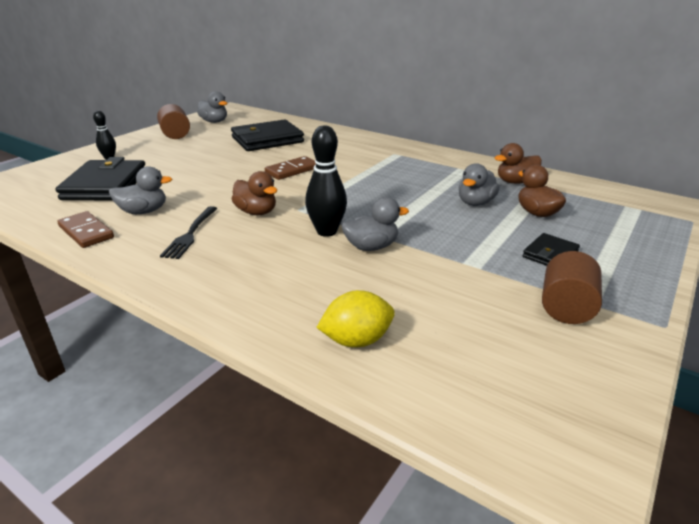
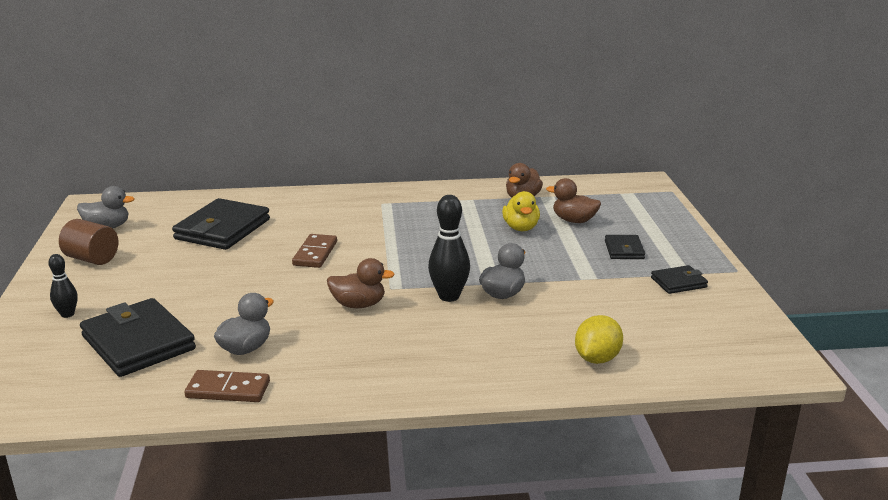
camera: 40 degrees left, 5 degrees down
black fork [160,206,218,259] -> none
grey duck [459,163,500,206] -> yellow duck [502,191,540,231]
brown cylinder [542,251,602,324] -> black wallet [651,265,708,294]

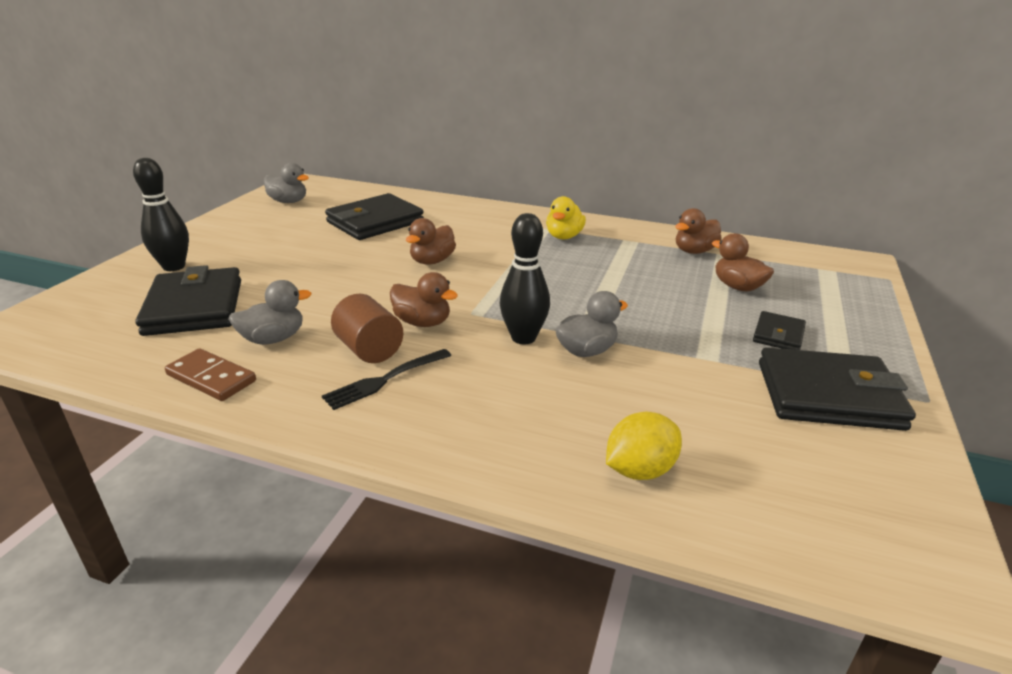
camera: 25 degrees right, 5 degrees up
black bowling pin [48,254,78,318] -> black bowling pin [133,158,189,271], size x1.69
brown cylinder [59,219,118,265] -> brown cylinder moved to [331,294,403,363]
brown domino [292,234,337,268] -> brown duck [406,218,456,265]
yellow duck [502,191,540,231] -> yellow duck moved to [546,196,586,239]
black wallet [651,265,708,294] -> black wallet [759,347,916,431], size x1.97
none -> black fork [322,349,452,410]

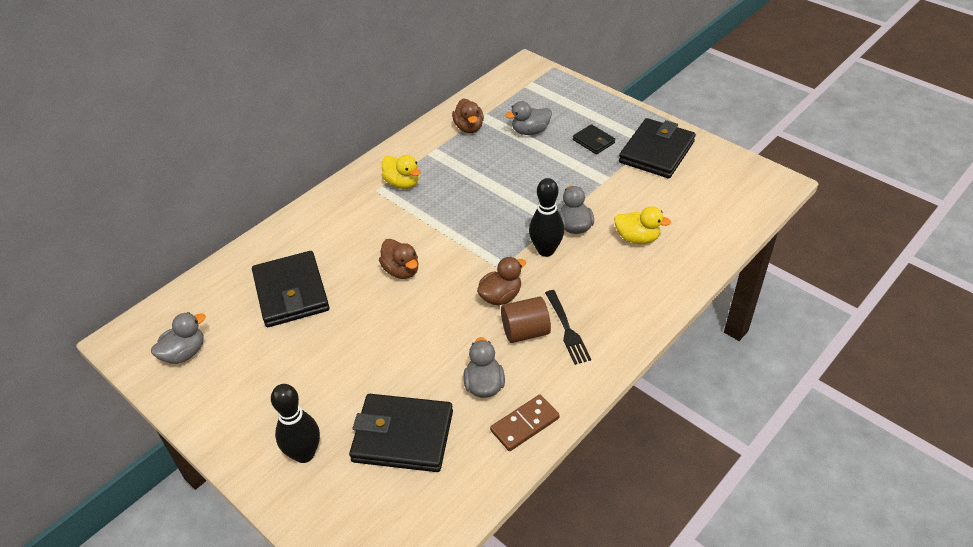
camera: 65 degrees left, 15 degrees up
yellow lemon [606,412,682,480] -> none
brown duck [712,233,774,291] -> grey duck [505,101,552,135]
none -> yellow duck [614,206,671,244]

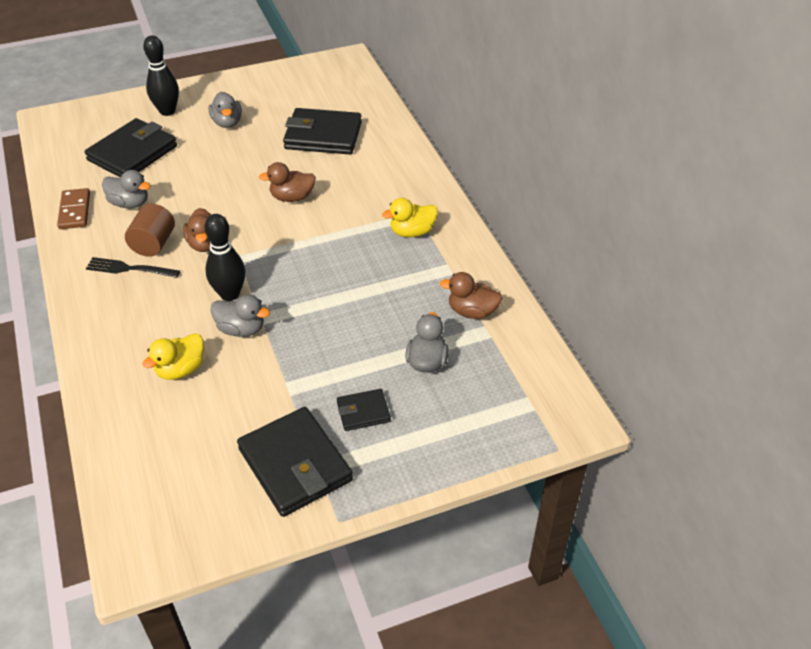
camera: 115 degrees right, 0 degrees up
grey duck [151,312,206,364] -> grey duck moved to [208,92,242,128]

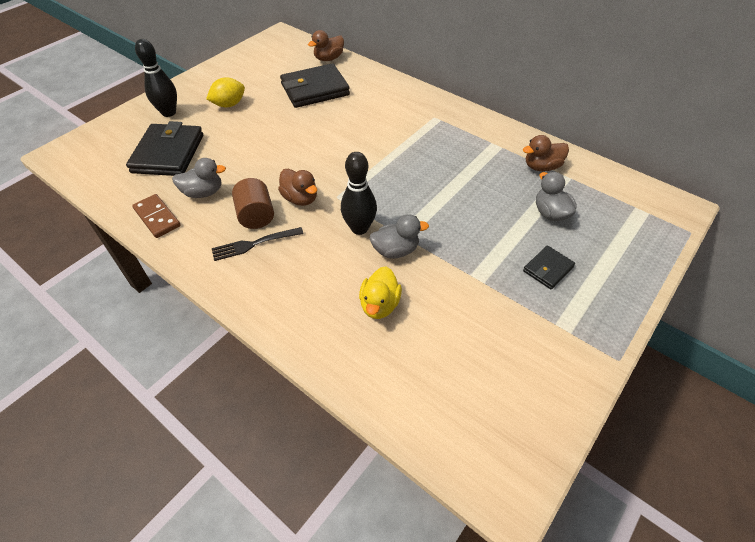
camera: 30 degrees left, 5 degrees up
grey duck [208,92,242,128] -> yellow lemon [206,77,245,107]
black wallet [237,407,353,517] -> none
brown duck [259,162,316,202] -> brown duck moved to [308,30,344,61]
yellow duck [382,198,438,237] -> none

